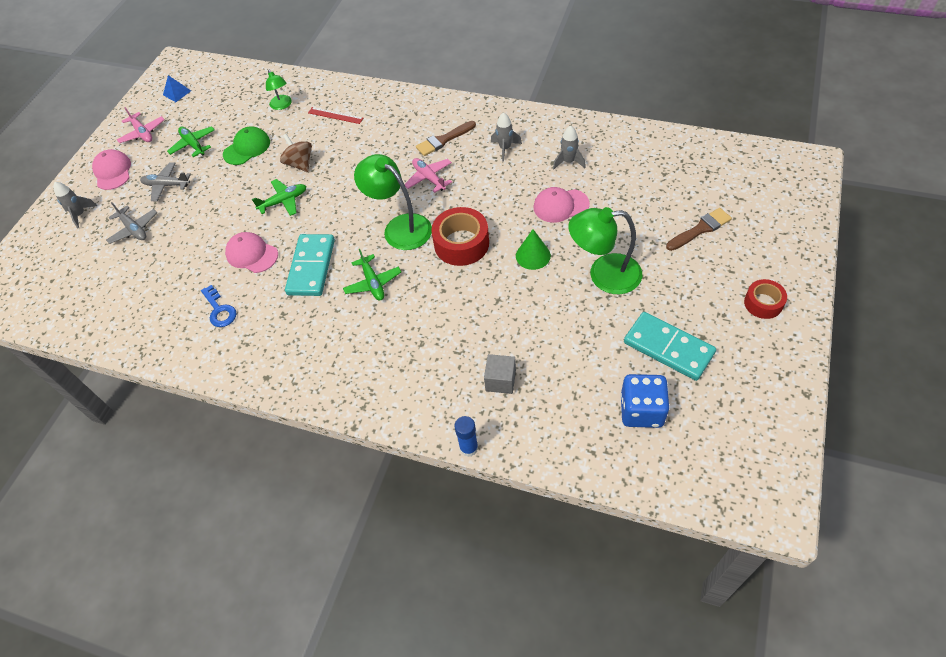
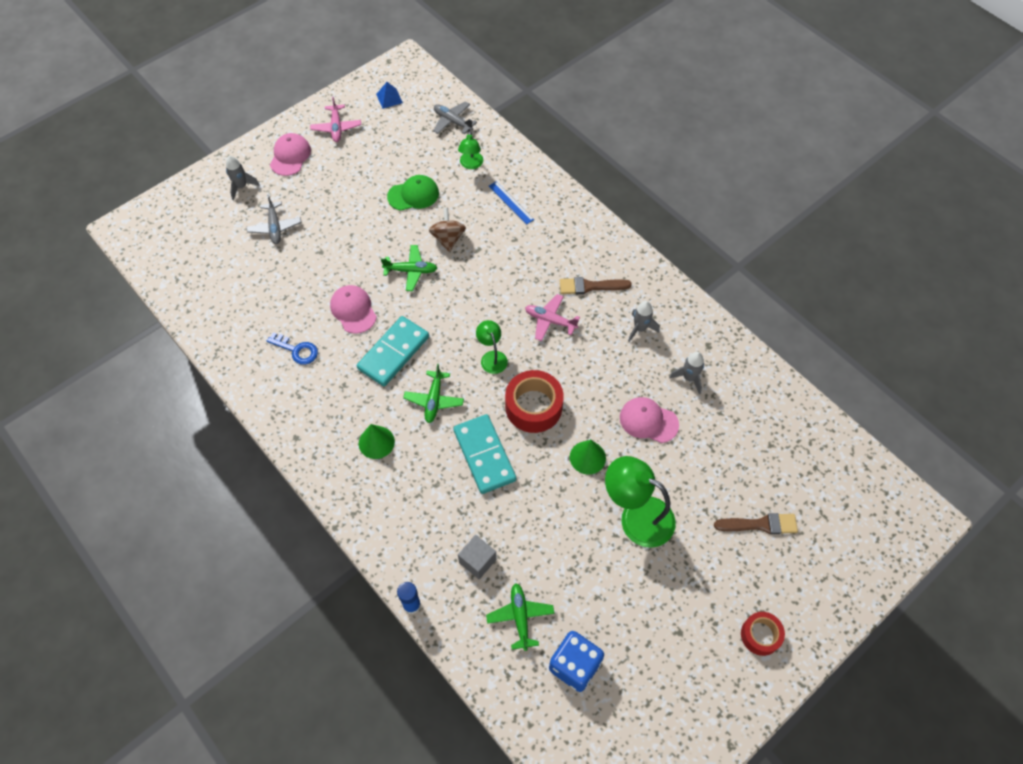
camera: 25 degrees right, 5 degrees up
grey plane [140,162,191,202] -> grey plane moved to [433,101,477,134]
green plane [167,126,215,157] -> green plane moved to [486,583,555,651]
blue key [201,285,237,327] -> blue key turned 60 degrees counterclockwise [267,332,318,365]
red ruler [308,107,363,124] -> blue ruler [489,182,534,225]
green lamp [354,154,432,250] -> green lamp [476,320,508,374], size x0.54
pink plane [405,158,452,193] -> pink plane turned 60 degrees counterclockwise [525,294,580,341]
turquoise domino [624,312,716,381] -> turquoise domino moved to [453,414,516,494]
none -> green cone [359,424,395,459]

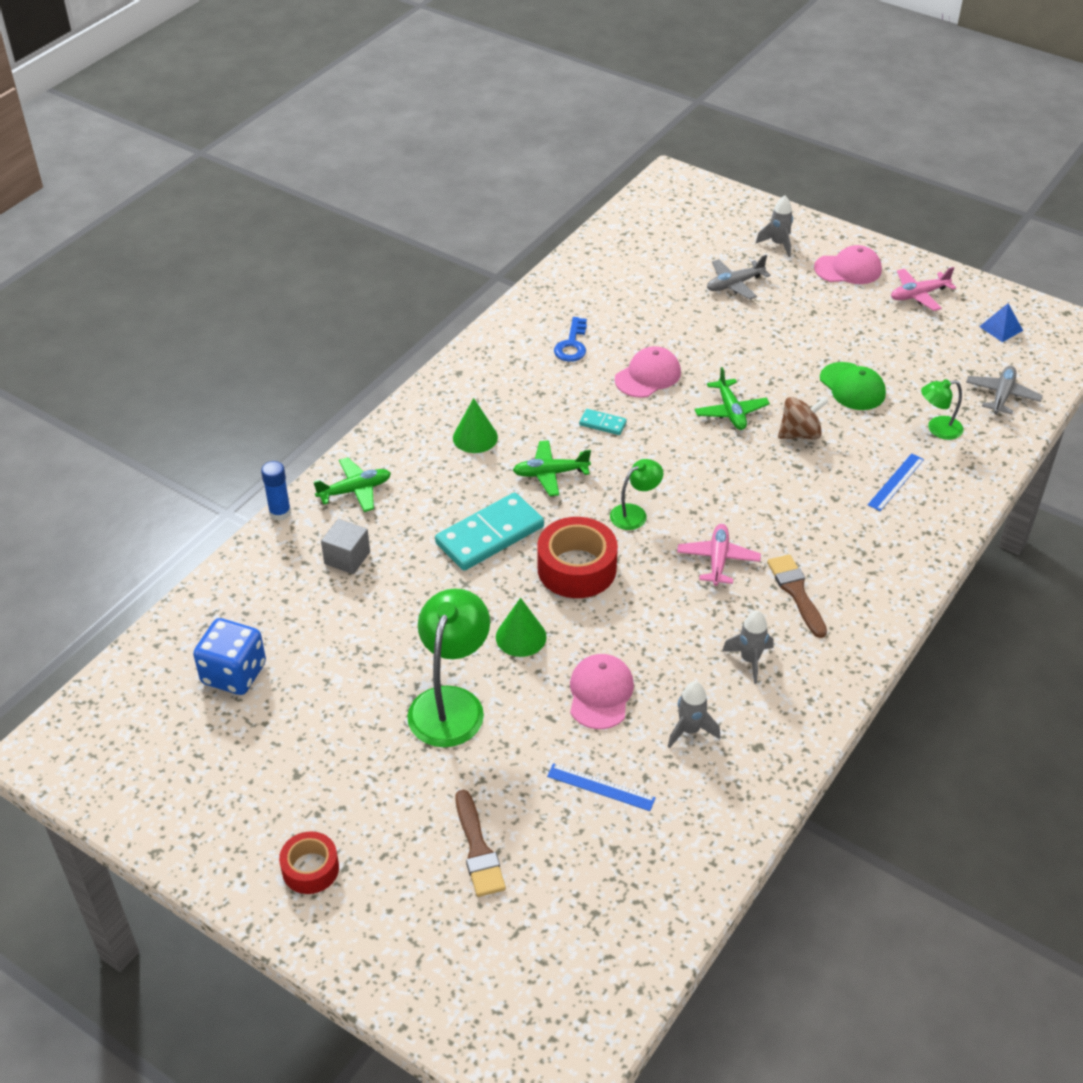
camera: 75 degrees right, 15 degrees down
turquoise domino [357,316,429,386] -> turquoise domino [579,409,627,435], size x0.46
green plane [486,583,555,651] -> green plane moved to [314,457,391,512]
none -> blue ruler [547,763,656,811]

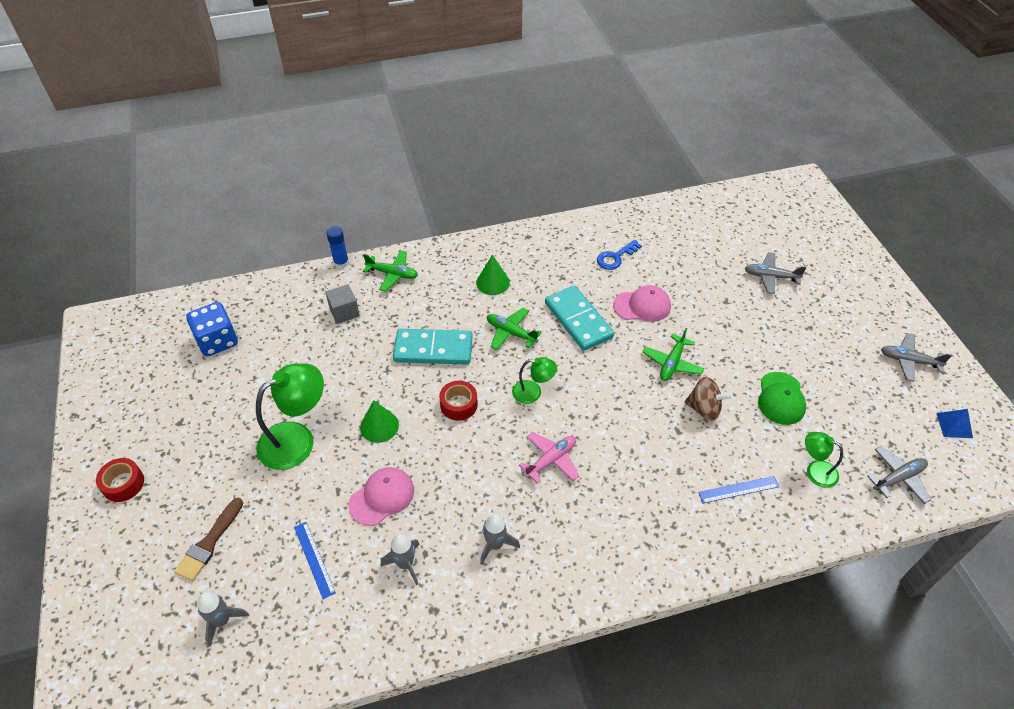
camera: 40 degrees right, 5 degrees up
red tape [537,517,618,598] -> red tape [439,381,478,421], size x0.61
turquoise domino [579,409,627,435] -> turquoise domino [545,285,614,351], size x2.17
grey rocket [756,195,793,257] -> grey rocket moved to [198,592,249,647]
brown brush [767,554,827,638] -> none
pink cap [814,245,882,284] -> none
pink plane [891,267,956,311] -> grey plane [881,333,952,382]

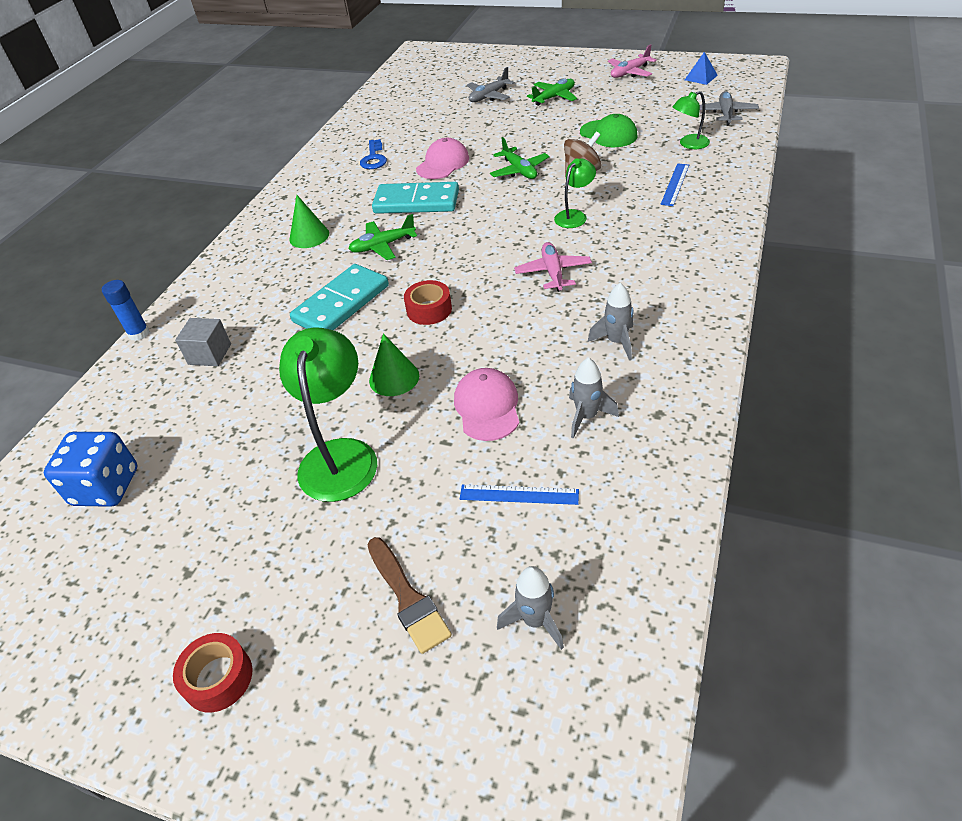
camera: 50 degrees left, 5 degrees down
green plane [363,250,418,291] -> green plane moved to [527,78,577,106]
green lamp [512,357,557,404] -> green lamp moved to [554,158,596,228]
grey plane [881,333,952,382] -> pink plane [608,44,657,78]

